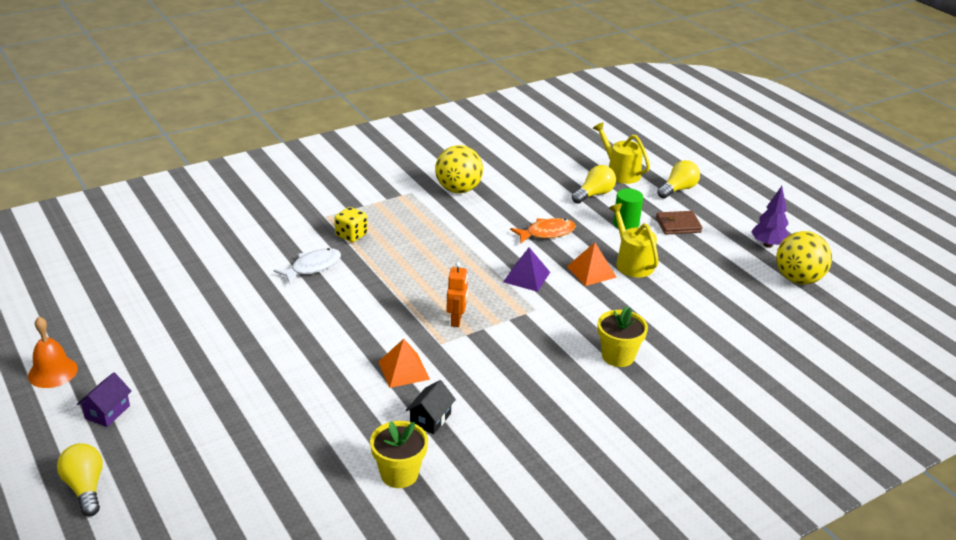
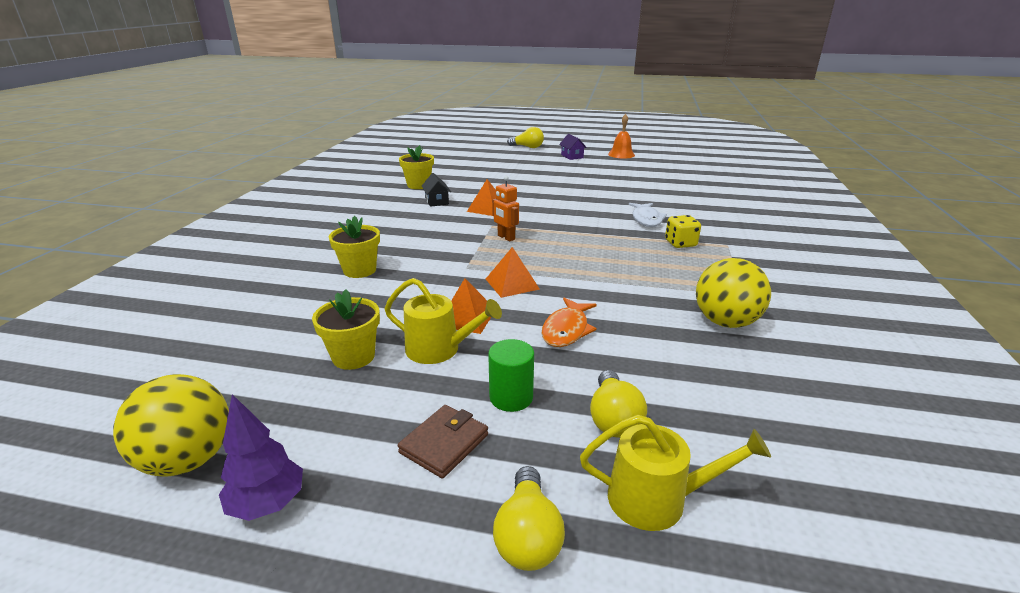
camera: 135 degrees right, 5 degrees down
purple pyramid [503,247,550,292] -> orange pyramid [486,247,540,298]
none -> yellow flower pot [312,289,380,370]

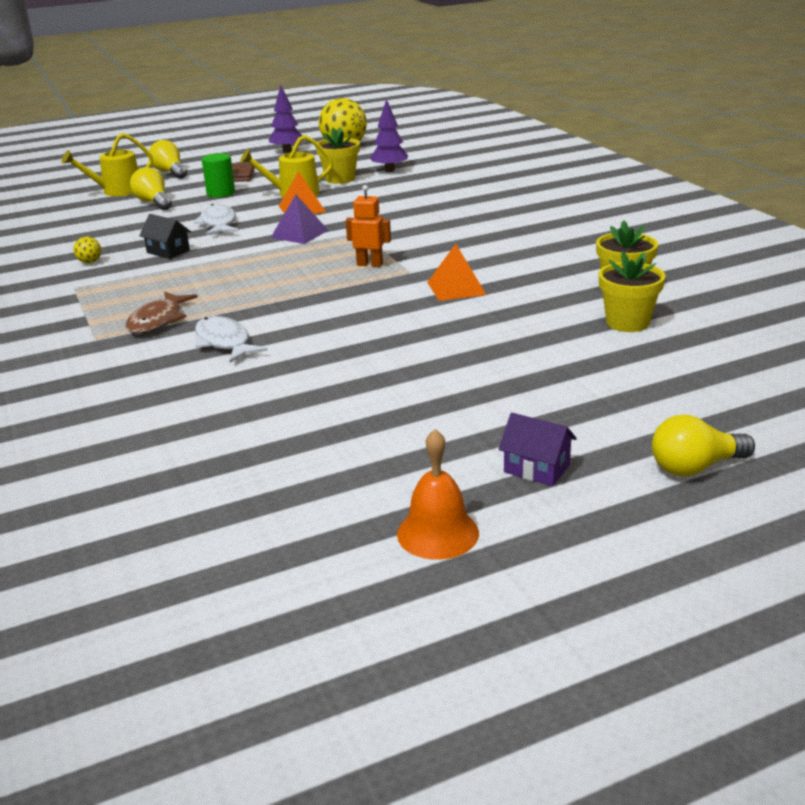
camera: 145 degrees right, 0 degrees up
yellow flower pot [329,216,380,278] -> yellow flower pot moved to [599,251,665,332]
black house [422,173,451,207] -> black house moved to [139,214,191,259]
orange pyramid [486,247,540,298] -> purple pyramid [271,195,328,244]
orange fish [542,297,597,347] -> white fish [193,204,238,235]
yellow dice [665,215,701,248] -> brown fish [126,291,198,334]
yellow ball [696,258,771,328] -> yellow ball [74,237,101,263], size x0.42
none -> purple tree [370,99,408,172]

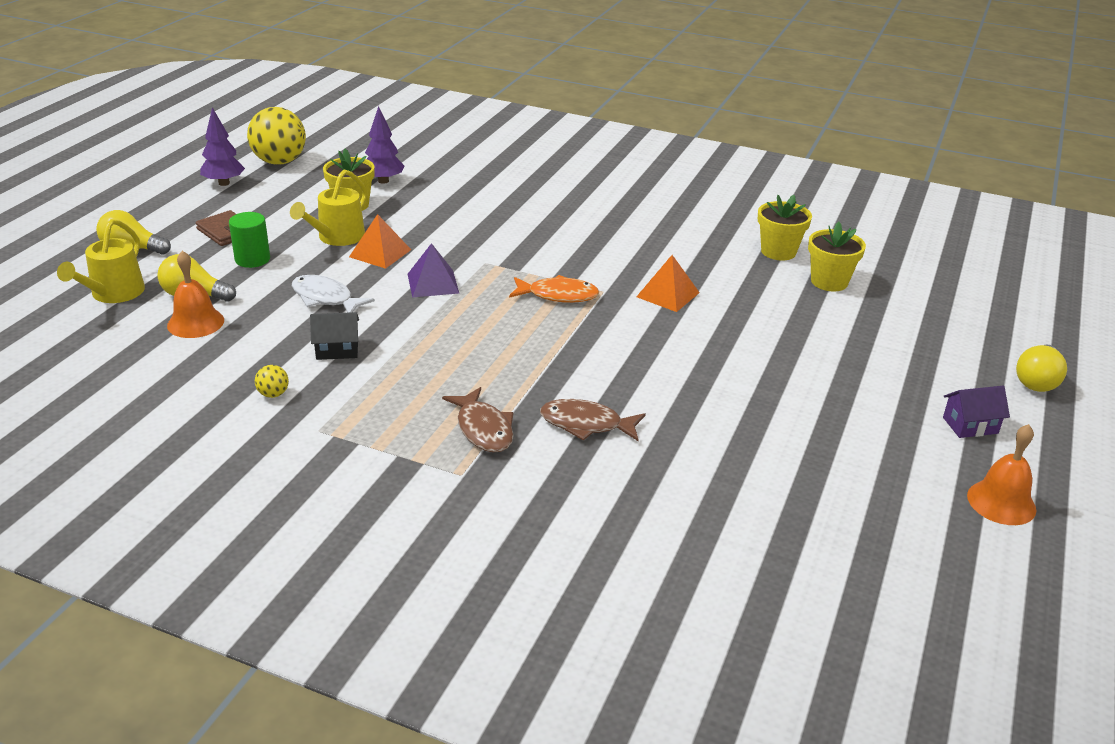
camera: 45 degrees left, 5 degrees up
white fish [195,316,268,363] -> brown fish [540,399,646,441]
orange robot [346,185,391,267] -> orange fish [509,275,599,303]
none -> orange bell [167,251,224,338]

